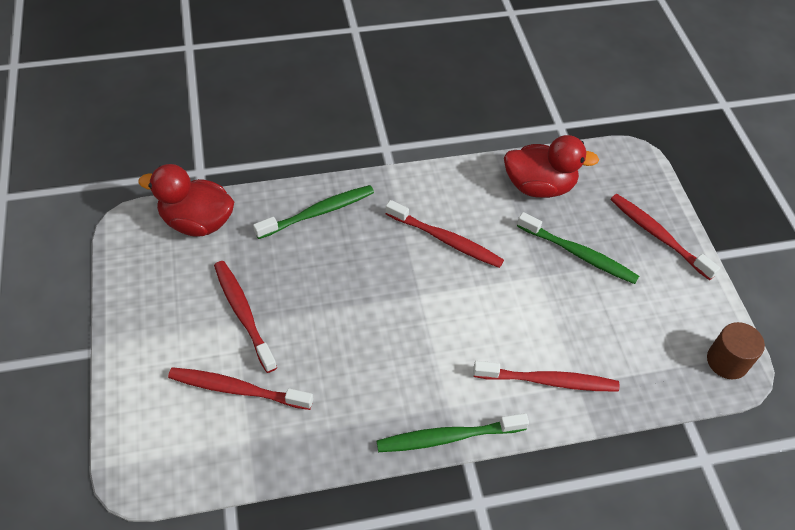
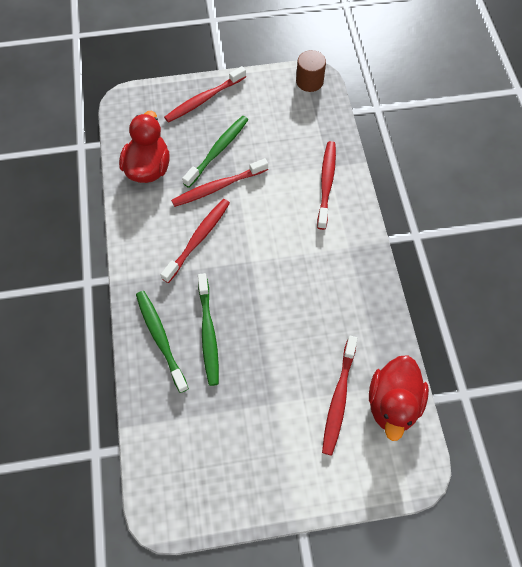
camera: 85 degrees left, 10 degrees up
red duck [138,164,234,237] -> red duck moved to [369,355,429,441]
red toothbrush [214,261,277,373] -> red toothbrush moved to [171,158,268,207]
green toothbrush [377,413,529,452] -> green toothbrush moved to [198,273,219,386]

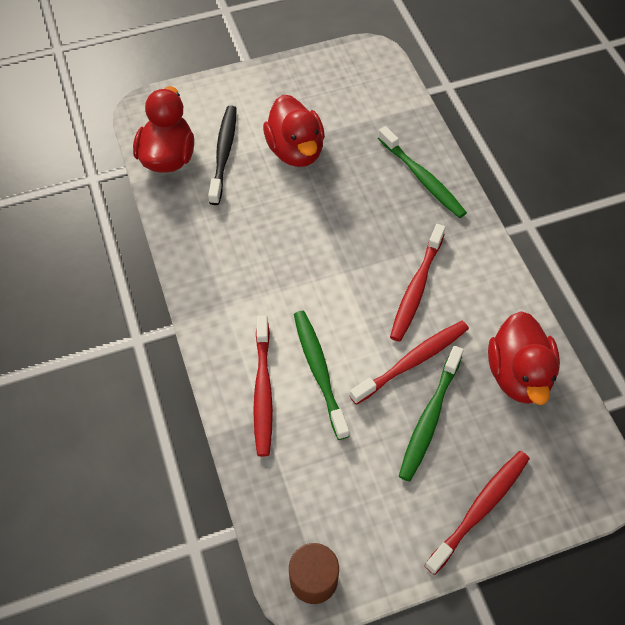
camera: 170 degrees right, 5 degrees down
green toothbrush [198,273,219,386] -> green toothbrush moved to [294,311,349,440]
red toothbrush [322,336,358,455] -> black toothbrush [208,105,237,205]
none -> red duck [263,95,325,167]

